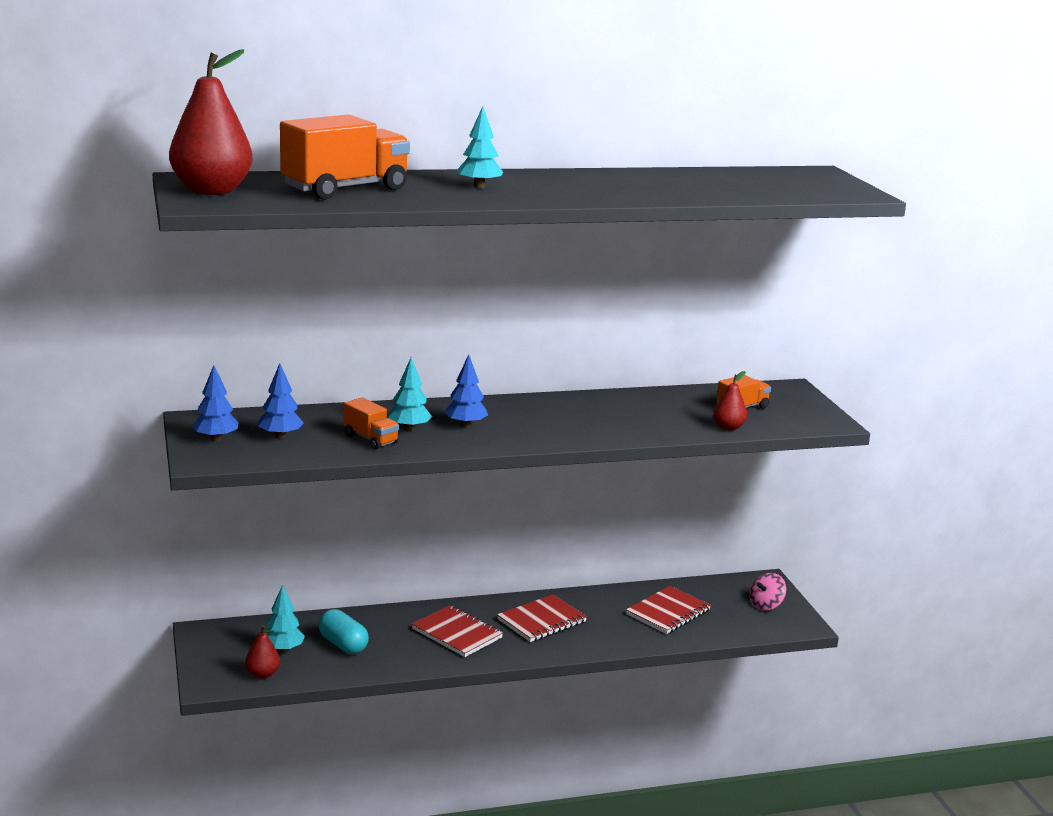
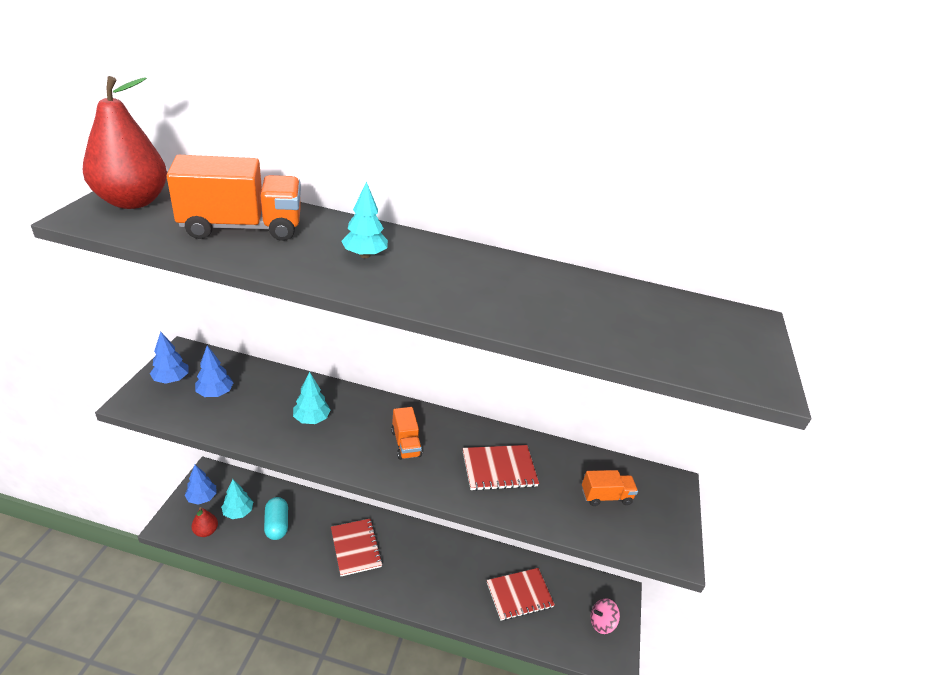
camera: 25 degrees right, 15 degrees up
orange truck [344,397,399,450] -> orange truck moved to [391,407,422,460]
blue tree [444,354,488,427] -> blue tree moved to [185,465,217,505]
red notebook [497,594,587,642] -> red notebook moved to [463,445,539,491]
red pear [713,371,747,431] -> none

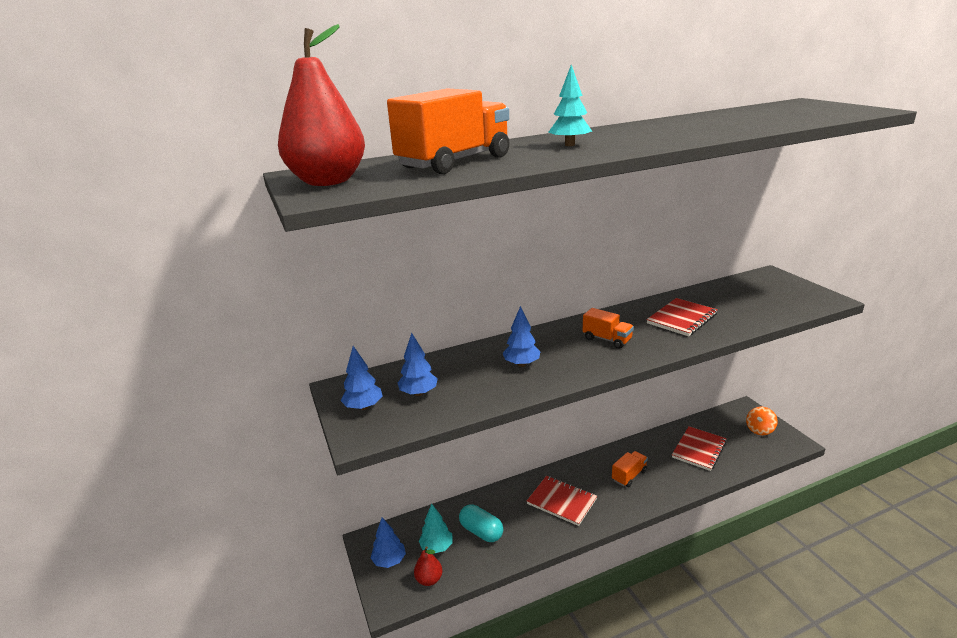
camera: 30 degrees left, 10 degrees down
turquoise tree [293,372,331,424] -> blue tree [503,306,540,367]
orange truck [582,470,638,506] -> orange truck moved to [612,451,648,487]
pink spinning top [591,598,620,634] -> orange spinning top [746,407,778,435]

